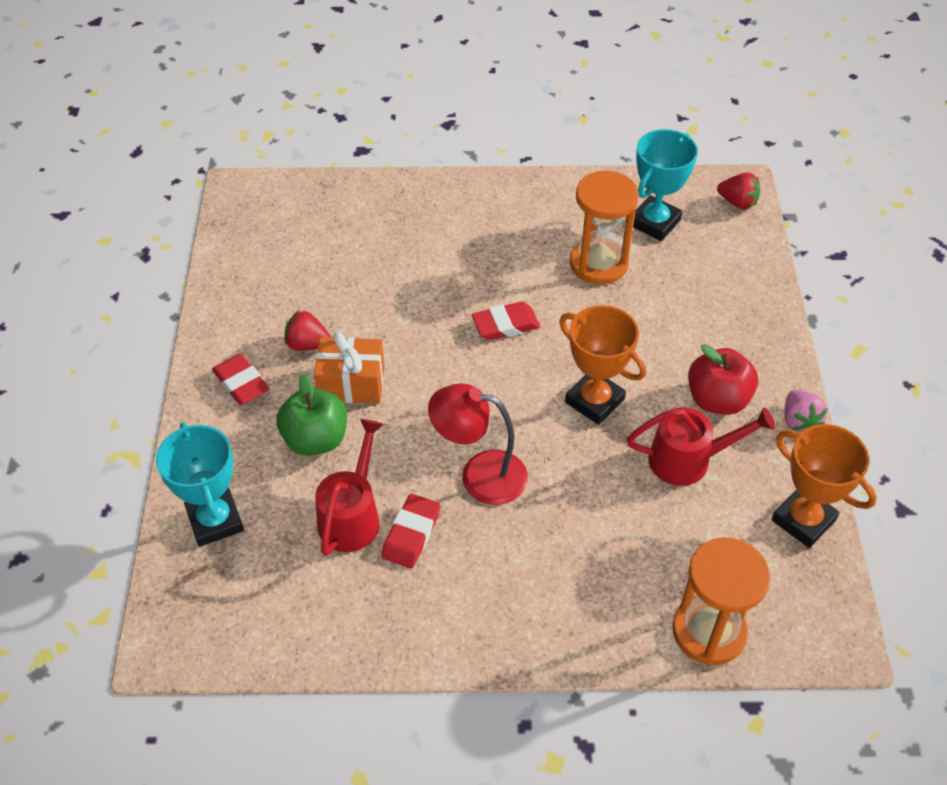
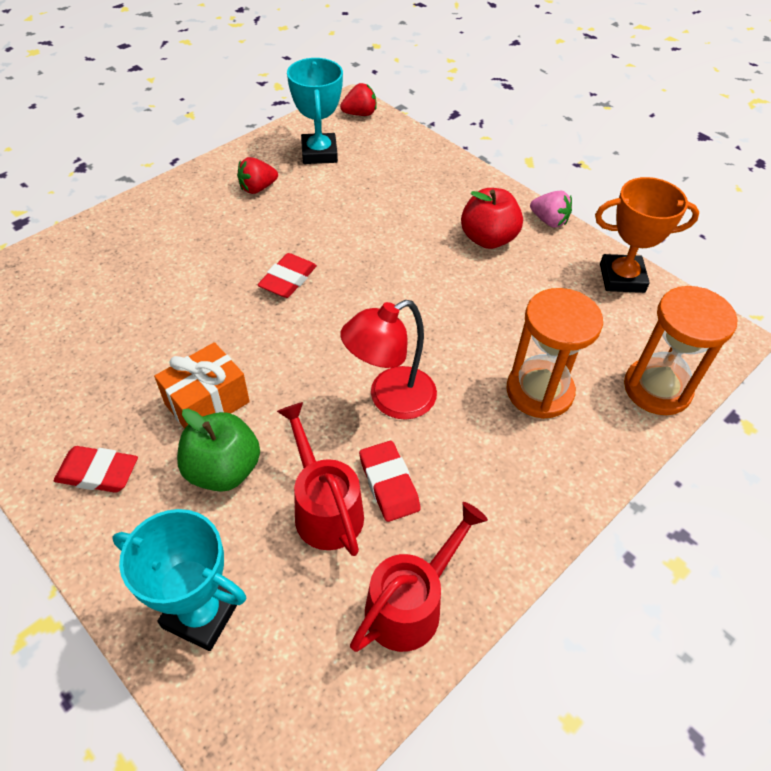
camera: 45 degrees left, 0 degrees up
red strawberry [284,311,331,351] -> red strawberry moved to [237,157,278,194]
orange trophy [559,305,646,425] -> none
orange hourglass [570,171,639,285] -> orange hourglass moved to [506,288,603,419]
red watering can [627,407,775,486] -> red watering can moved to [350,502,488,652]

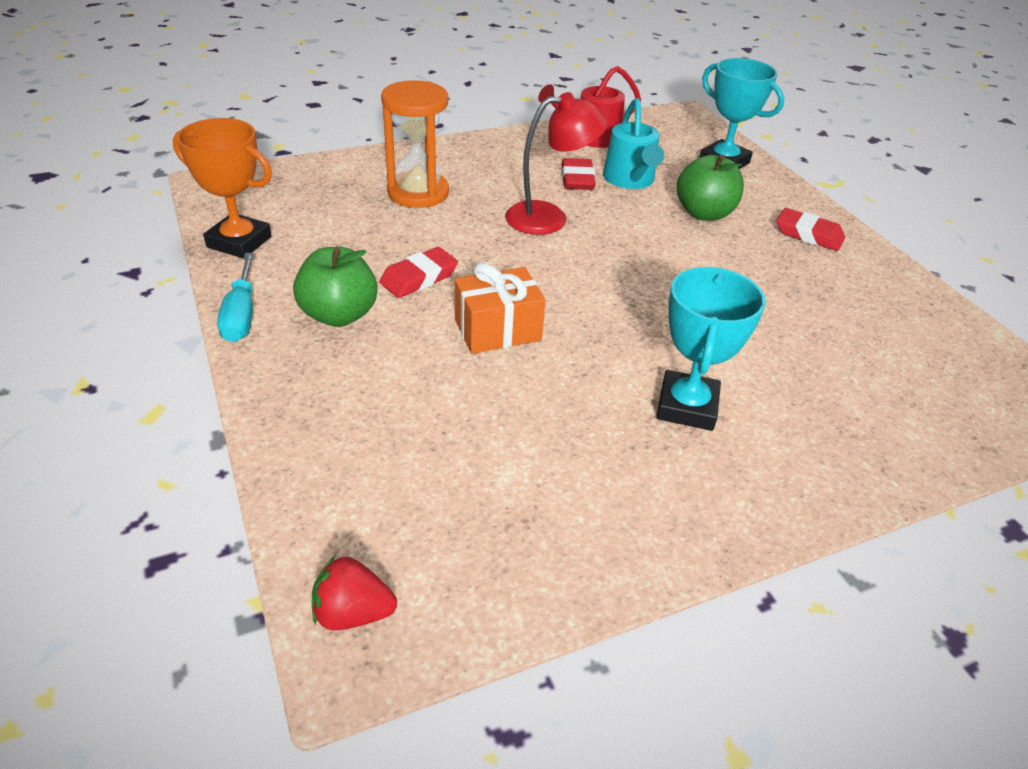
camera: 160 degrees left, 10 degrees down
orange gift [154,342,250,429] -> orange gift moved to [455,263,546,354]
red strawberry [237,157,278,194] -> none
red eraser [258,253,317,298] -> red eraser moved to [379,247,458,298]
red watering can [277,402,364,556] -> turquoise watering can [603,98,664,189]
turquoise trophy [287,58,343,164] -> turquoise trophy moved to [657,267,766,431]
red apple [461,188,523,249] -> green apple [293,247,378,327]
pink strawberry [530,191,572,228] -> turquoise screwdriver [217,253,254,342]
orange hourglass [624,286,737,415] -> none

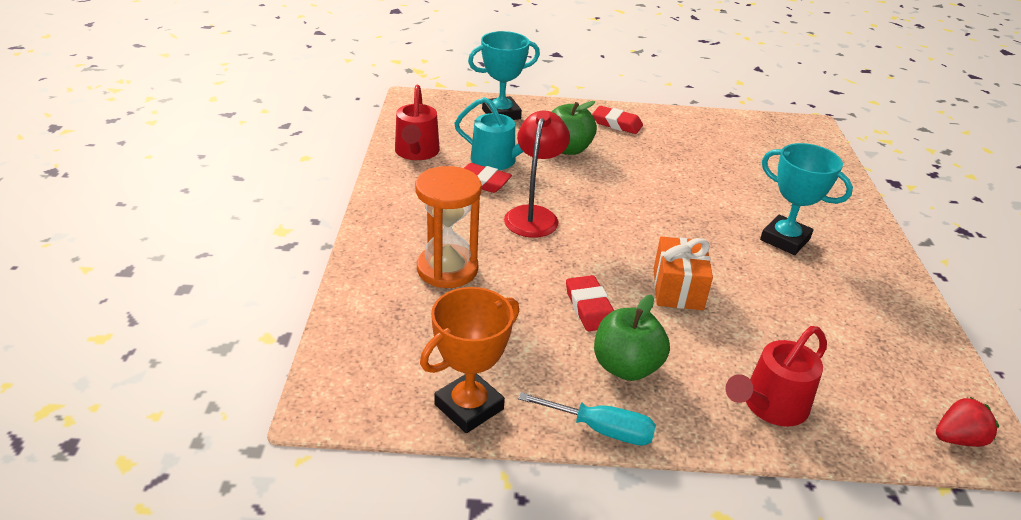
camera: 65 degrees left, 5 degrees down
red strawberry [312,556,397,630] -> red strawberry turned 135 degrees counterclockwise [936,397,999,447]
red eraser [776,208,845,251] -> red eraser turned 60 degrees clockwise [592,106,643,134]
none -> red watering can [726,326,827,427]

